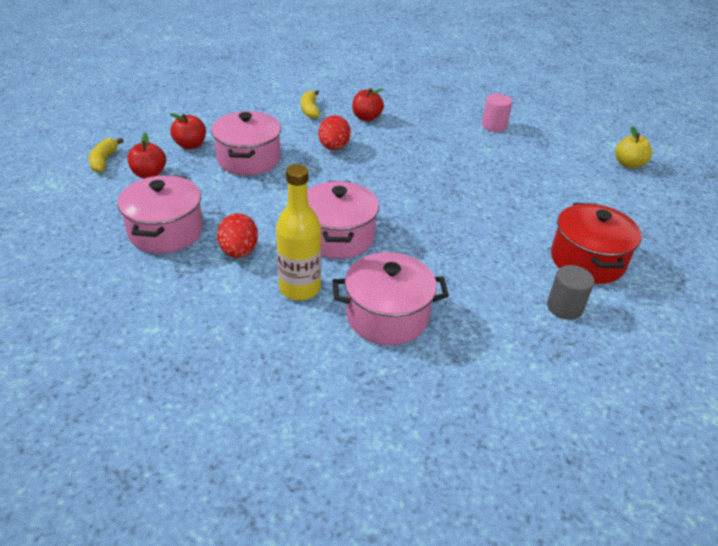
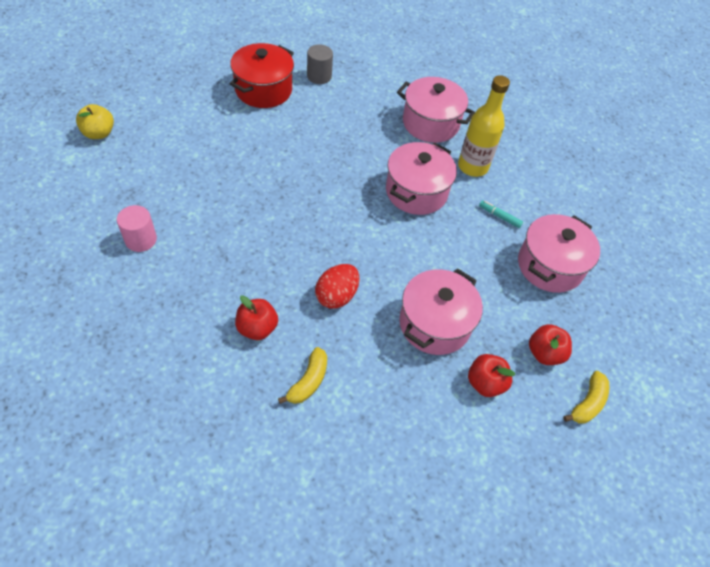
camera: 150 degrees left, 15 degrees up
red egg [217,213,258,258] -> turquoise marker [479,200,523,228]

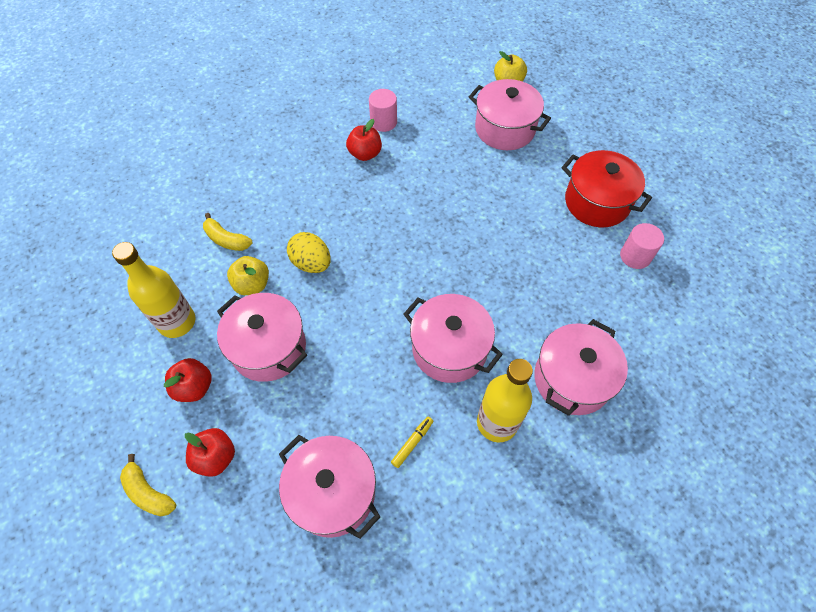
camera: 100 degrees right, 5 degrees up
red apple [235,295,278,340] -> red apple moved to [346,119,382,161]
grey cylinder [307,44,333,84] -> pink cylinder [620,223,664,269]
red egg [315,264,359,309] -> yellow egg [287,232,331,273]
turquoise marker [479,200,523,228] -> yellow marker [391,416,433,468]
none -> yellow bottle [112,242,195,338]
none -> yellow apple [227,256,269,295]
none -> pink pot [469,79,551,150]

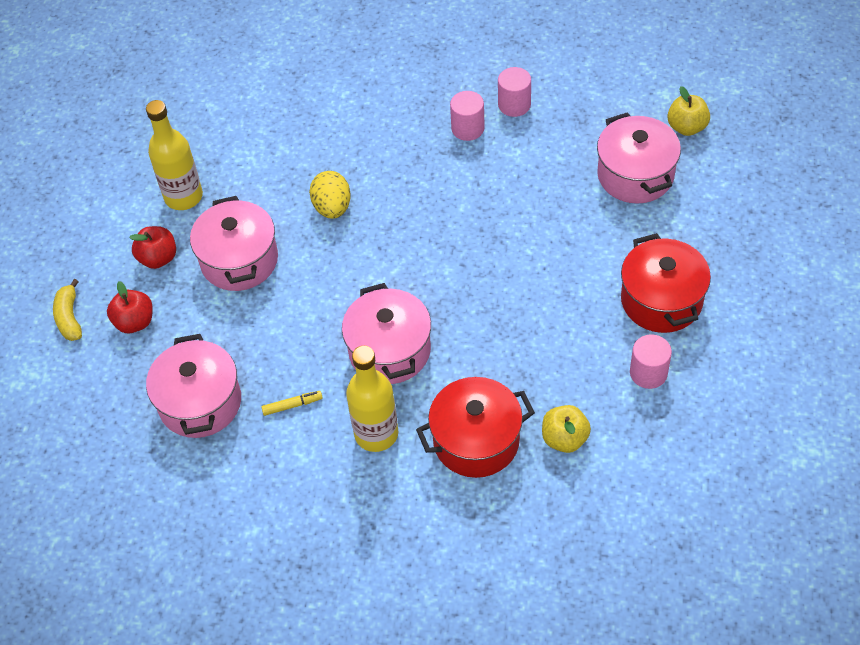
camera: 40 degrees right, 5 degrees down
yellow banana [203,213,252,251] -> none
yellow apple [227,256,269,295] -> yellow apple moved to [542,405,591,453]
red apple [346,119,382,161] -> pink cylinder [450,91,485,141]
pink pot [534,319,628,416] -> red pot [416,377,535,478]

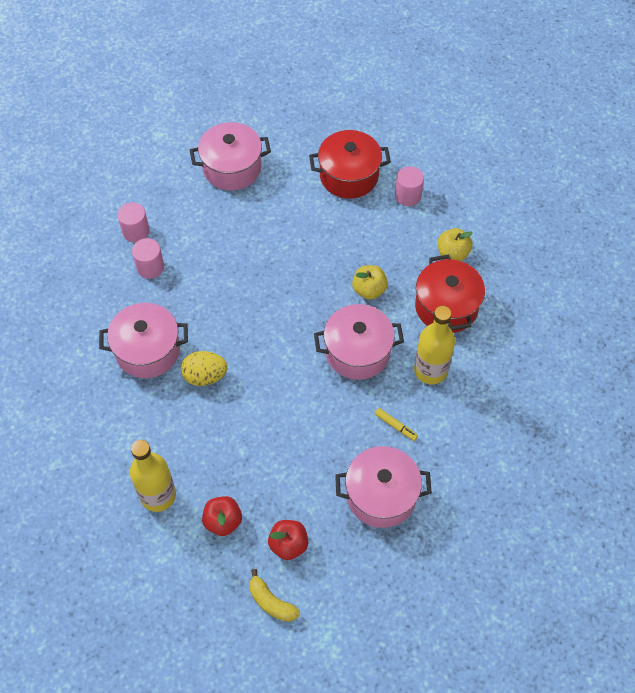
camera: 85 degrees left, 5 degrees up
yellow banana [53,279,82,341] -> yellow banana turned 45 degrees clockwise [249,569,300,622]
pink pot [190,196,278,291] -> pink pot moved to [99,303,188,378]
yellow marker [261,391,323,416] -> yellow marker turned 135 degrees clockwise [375,408,418,441]
yellow apple [667,86,710,136] -> yellow apple moved to [352,265,388,300]

